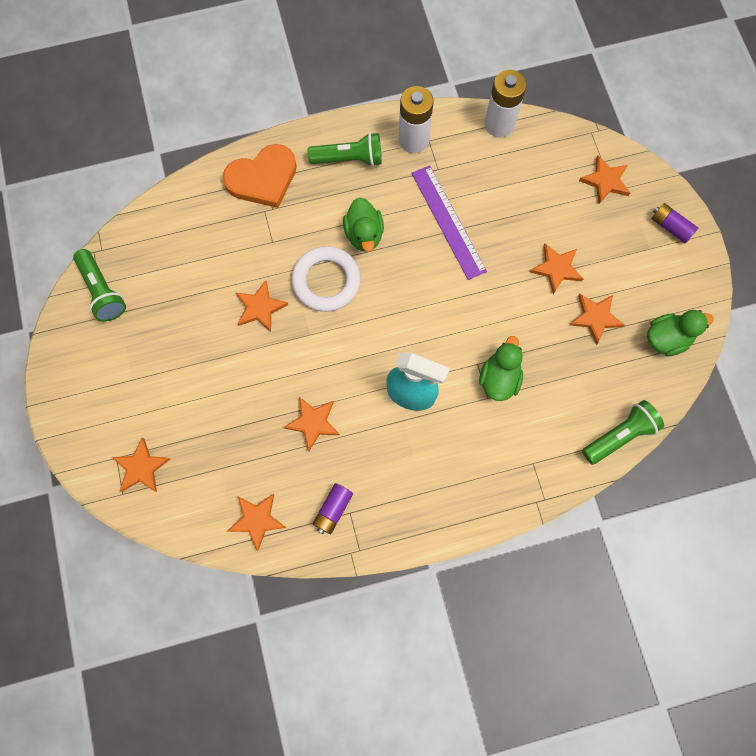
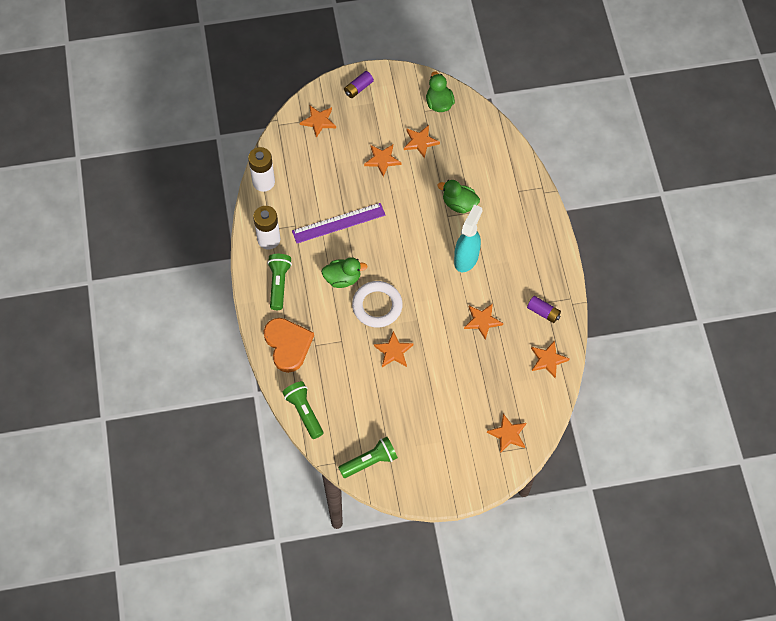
camera: 85 degrees left, 10 degrees down
green flashlight [582,400,664,465] -> green flashlight moved to [282,381,323,439]

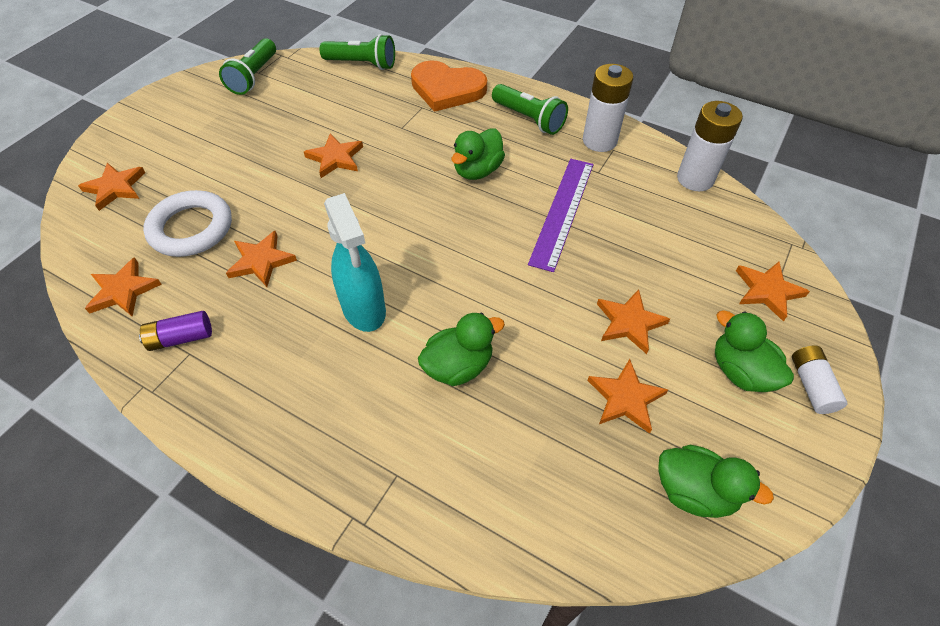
camera: 130 degrees right, 10 degrees down
purple battery [344,71,374,98] -> white battery [792,345,847,414]
white ring [352,281,403,328] -> white ring moved to [143,190,232,257]
none -> green duck [715,310,794,392]

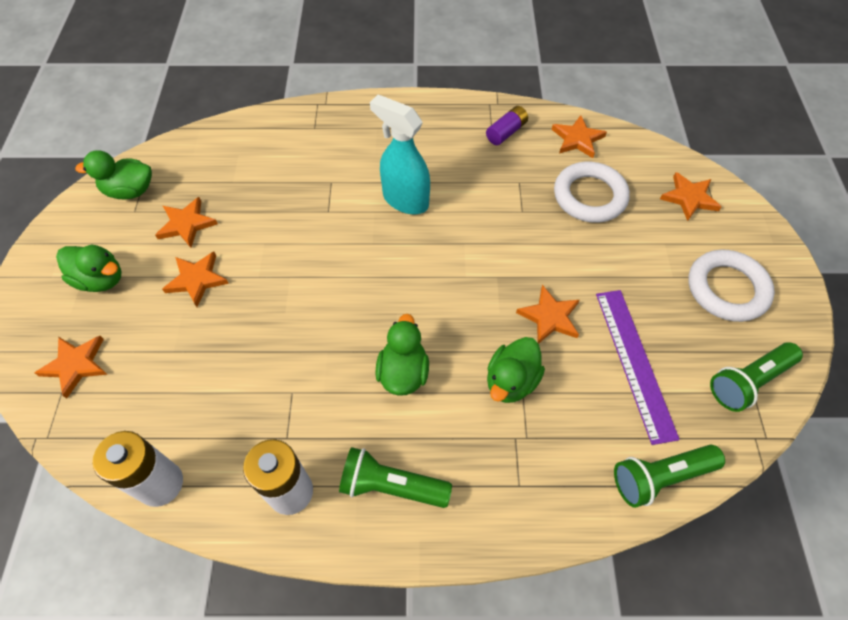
camera: 150 degrees right, 5 degrees up
green flashlight [219,38,276,95] -> green flashlight turned 105 degrees counterclockwise [710,342,803,412]
orange star [226,231,297,287] -> none
orange heart [411,60,487,112] -> none
green duck [418,313,505,386] -> green duck moved to [487,337,545,403]
purple ruler [528,159,593,272] -> purple ruler moved to [596,290,680,445]
white battery [792,345,847,414] -> none
none -> white ring [688,250,775,322]

